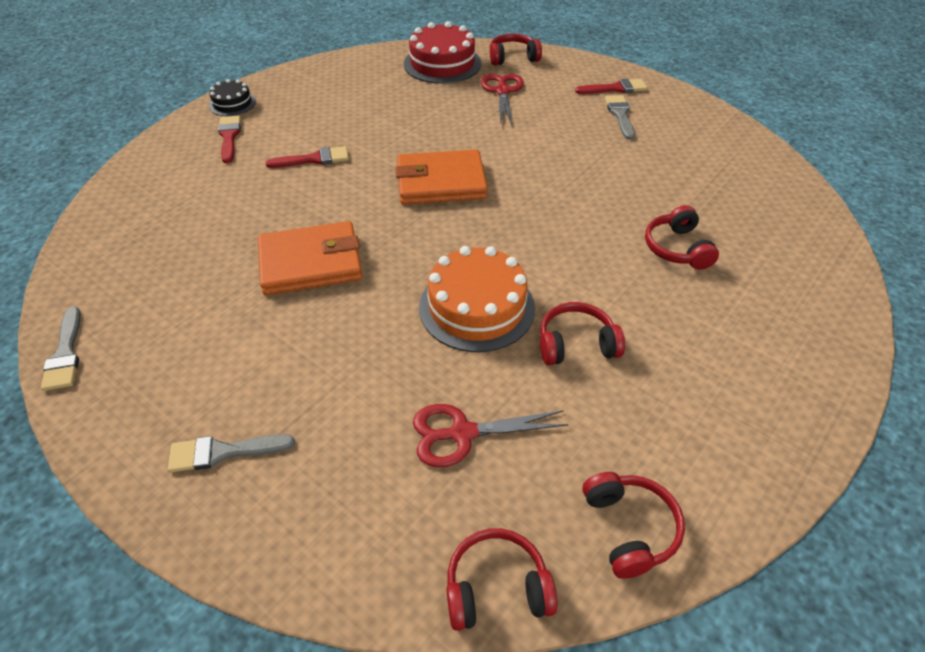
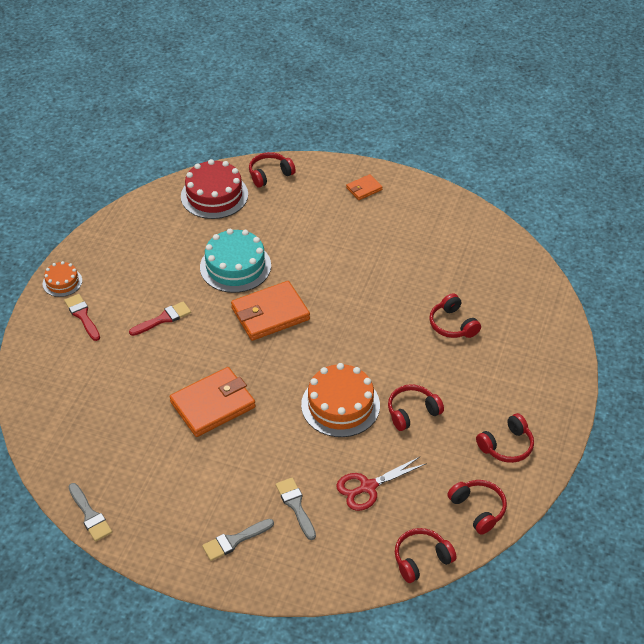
camera: 20 degrees left, 0 degrees up
black cake [209,79,256,116] -> orange cake [43,261,82,297]
red scissors [481,74,524,125] -> none
red brush [575,79,648,94] -> orange wallet [346,174,383,200]
grey brush [605,95,635,140] -> grey brush moved to [276,478,316,540]
none -> turquoise cake [200,229,271,293]
none -> red headphones [476,413,534,463]

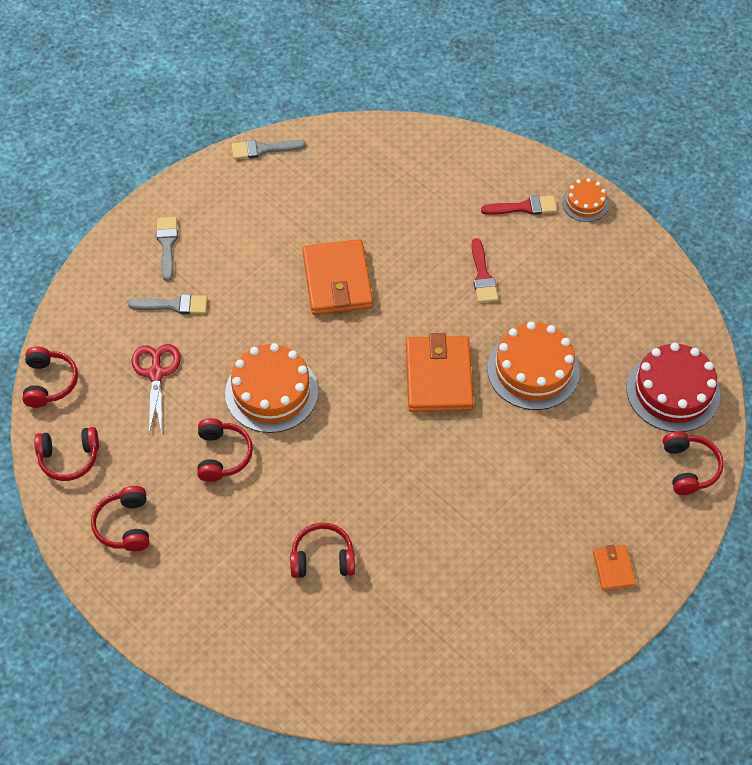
camera: 115 degrees right, 10 degrees up
turquoise cake [200,229,271,293] -> orange cake [487,322,580,410]

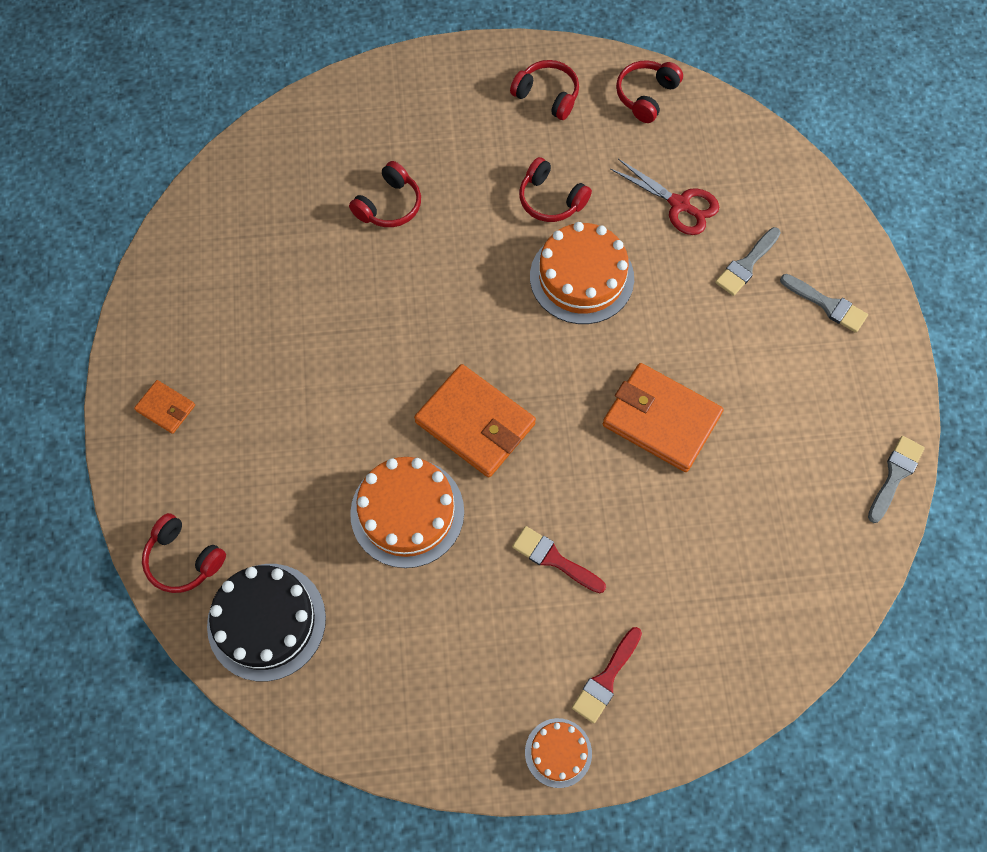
camera: 130 degrees right, 10 degrees up
red headphones [22,347,78,408] -> none
red cake [627,343,720,432] -> black cake [207,564,326,681]

